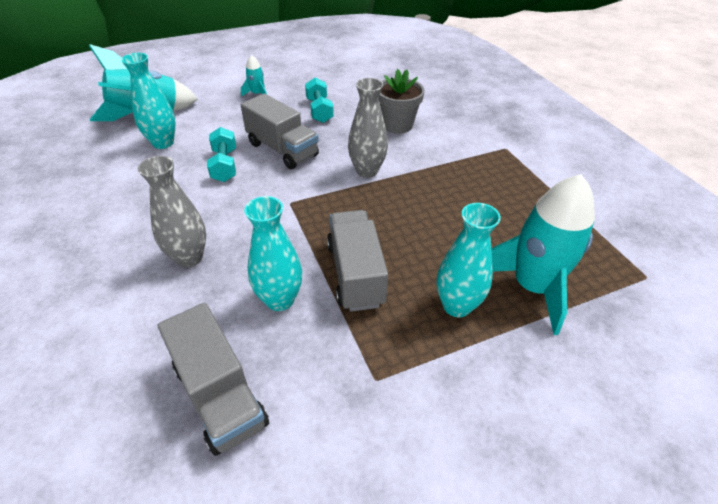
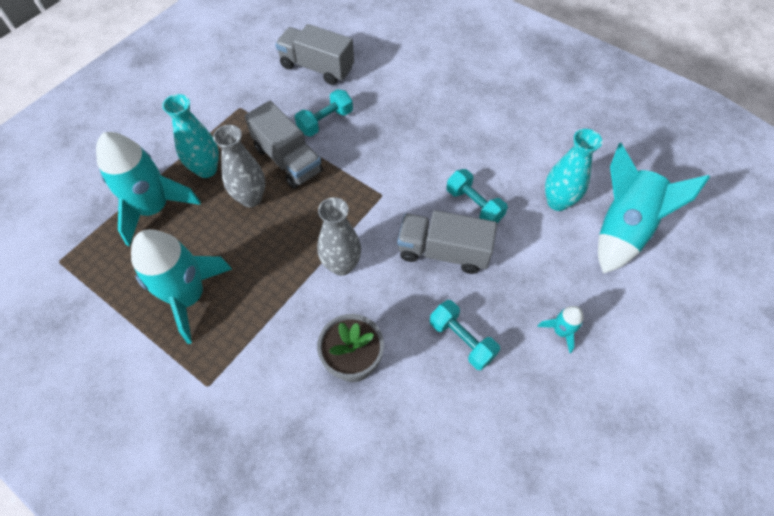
camera: 150 degrees right, 15 degrees up
grey vase [138,156,206,267] -> grey vase moved to [213,125,265,207]
turquoise vase [244,196,302,311] -> turquoise dumbbell [295,89,353,137]
none -> turquoise rocket [131,229,232,344]

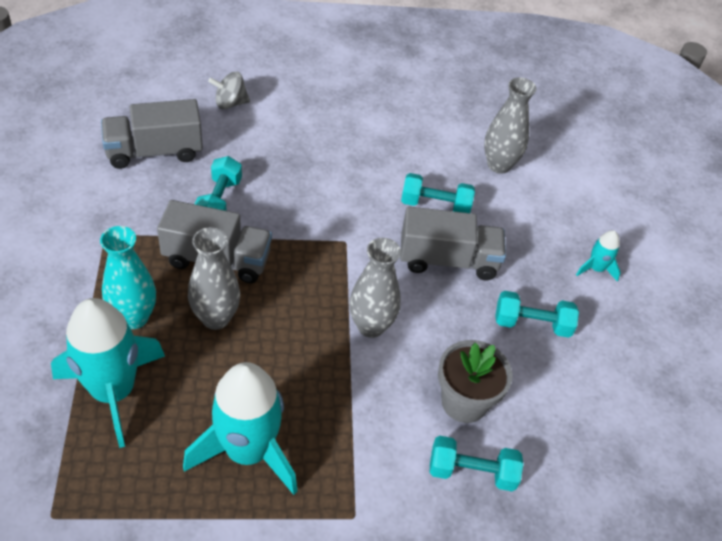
camera: 45 degrees left, 10 degrees down
grey truck [397,210,497,274] -> grey truck turned 150 degrees counterclockwise [400,207,506,280]
turquoise vase [545,129,602,211] -> grey vase [484,77,536,174]
turquoise rocket [598,143,710,274] -> none
none -> grey spinning top [208,72,250,110]
none -> turquoise dumbbell [430,436,523,491]

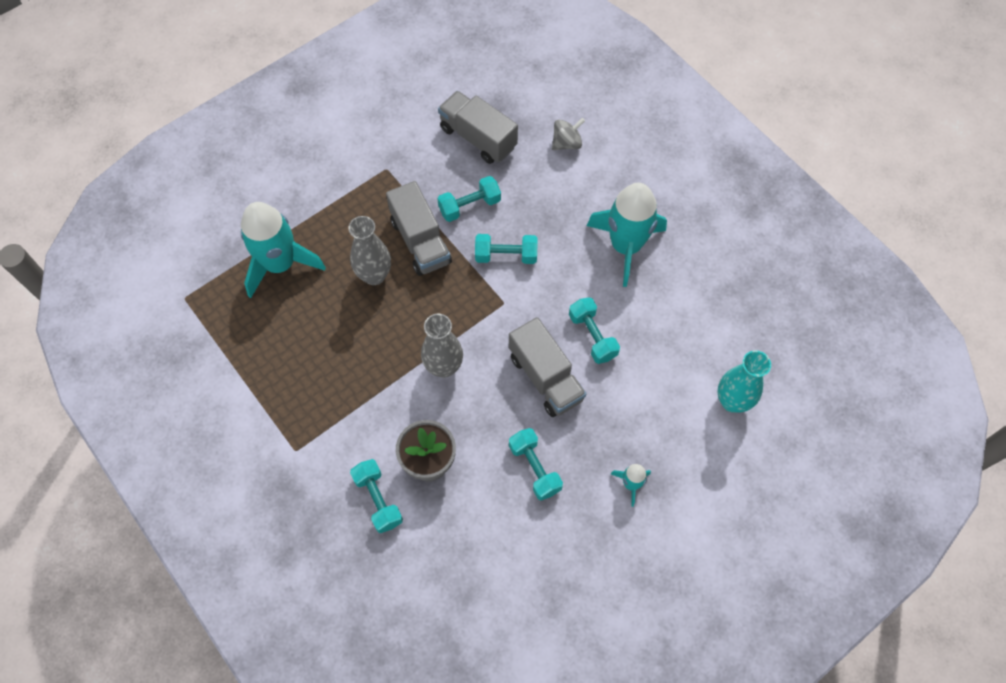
camera: 60 degrees right, 15 degrees up
turquoise vase [100,226,156,329] -> turquoise vase moved to [718,350,771,413]
turquoise rocket [183,362,298,495] -> turquoise rocket moved to [587,183,667,287]
grey spinning top [208,72,250,110] -> grey spinning top turned 105 degrees clockwise [552,118,585,150]
grey vase [484,77,536,174] -> none
none -> turquoise dumbbell [475,234,538,264]

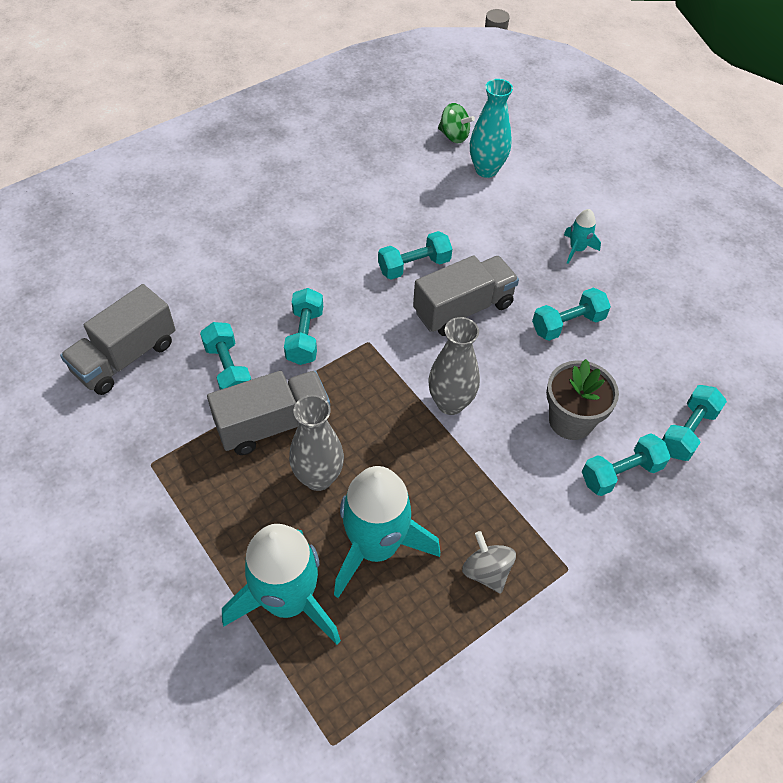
camera: 90 degrees left, 10 degrees down
grey spinning top [552,118,585,150] -> grey spinning top moved to [462,531,516,594]
turquoise rocket [587,183,667,287] -> turquoise rocket moved to [334,466,440,598]
none -> green spinning top [438,103,475,143]
none -> turquoise dumbbell [662,385,727,461]

